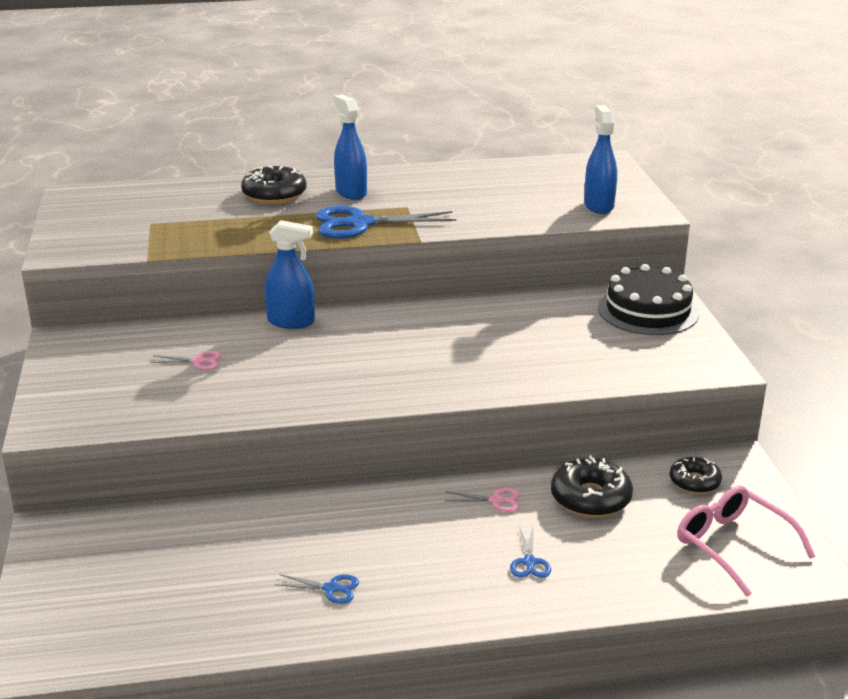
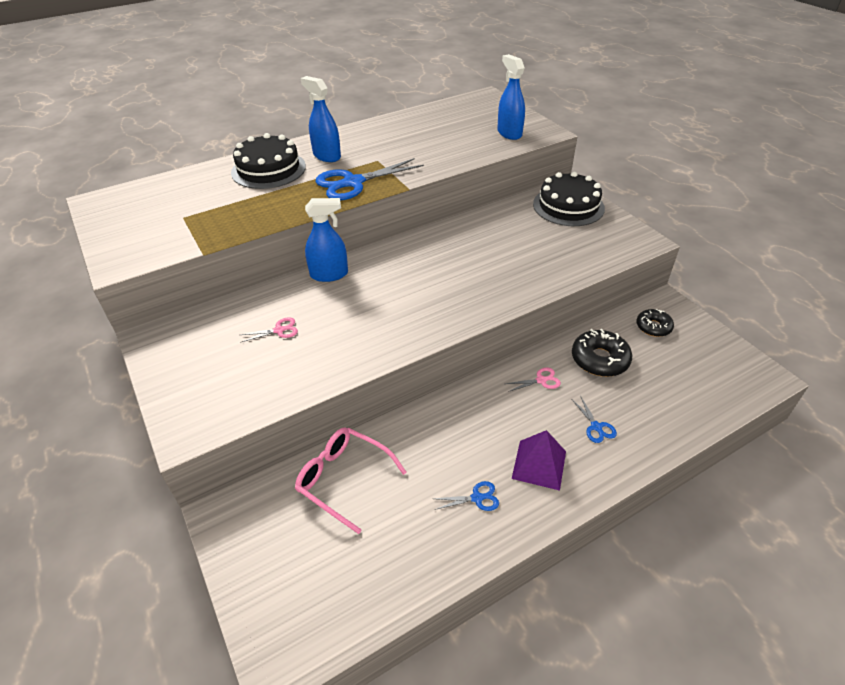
camera: 20 degrees left, 15 degrees up
black donut [241,166,307,204] -> black cake [231,133,306,189]
pink glasses [677,486,815,597] -> pink glasses moved to [295,427,407,534]
none -> purple pyramid [512,430,566,491]

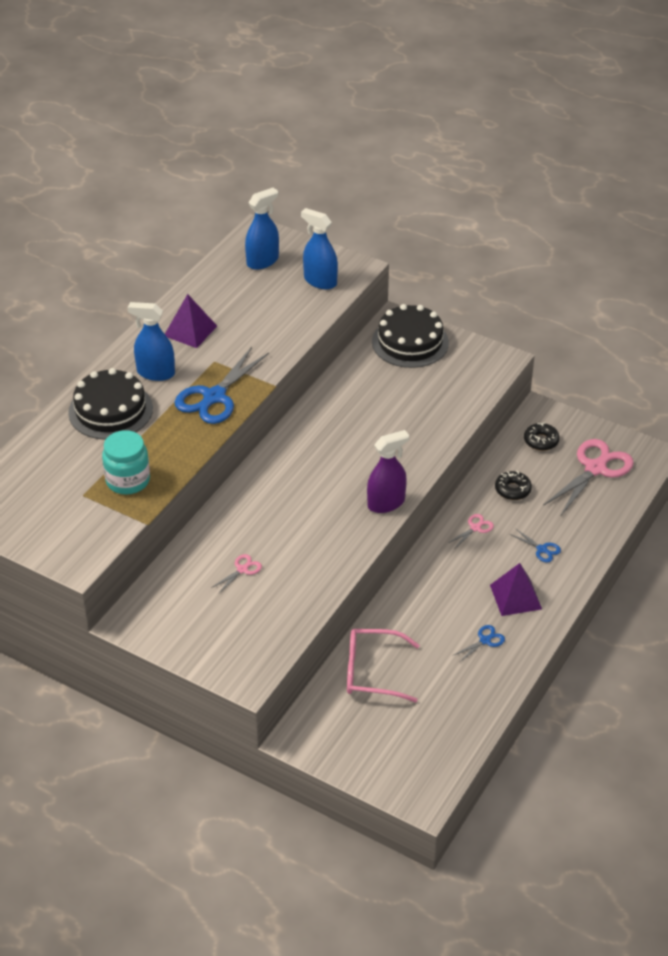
camera: 30 degrees left, 0 degrees up
blue spray bottle [305,198,348,282] -> blue spray bottle moved to [245,188,279,270]
black donut [572,329,632,377] -> black donut [495,471,532,500], size x0.64
none -> turquoise jar [102,430,150,495]
none -> purple pyramid [165,294,217,348]
none -> purple spray bottle [367,430,409,513]
none -> pink scissors [543,439,634,515]

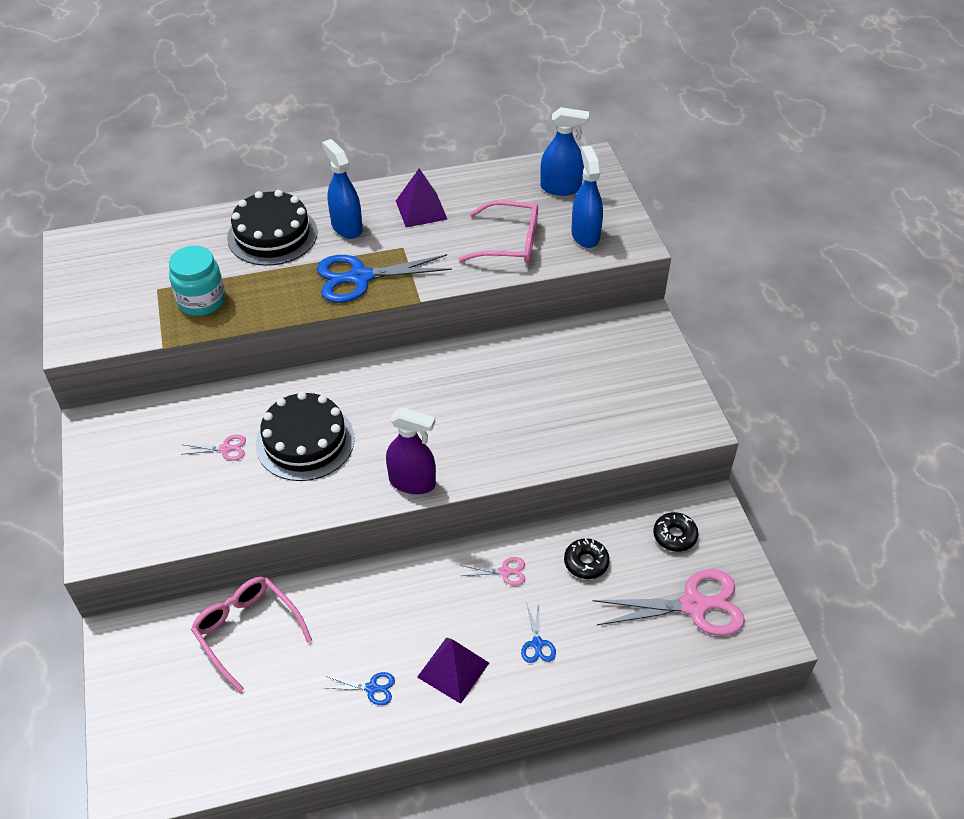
camera: 45 degrees right, 5 degrees up
black cake [372,304,449,368] -> black cake moved to [256,392,355,481]
none -> pink glasses [459,200,538,263]

